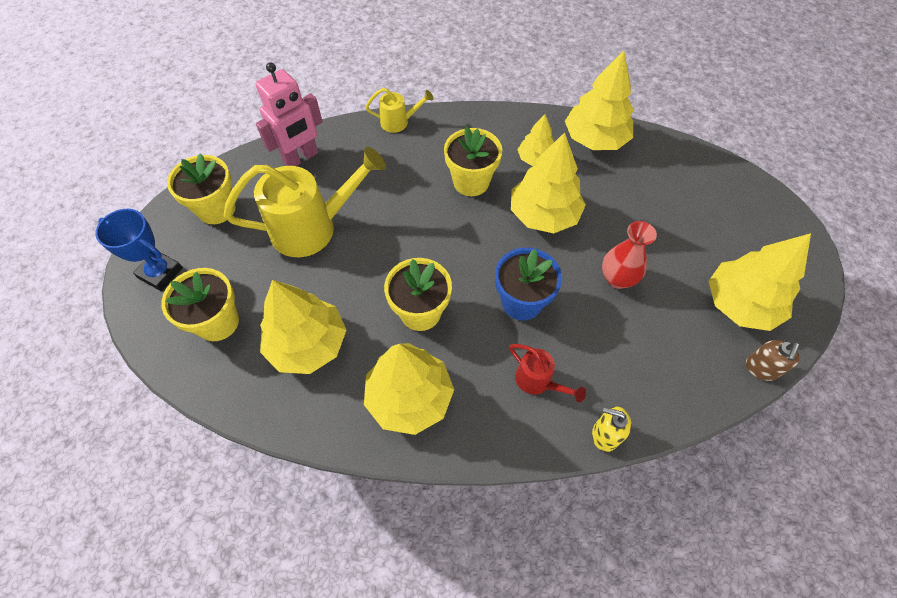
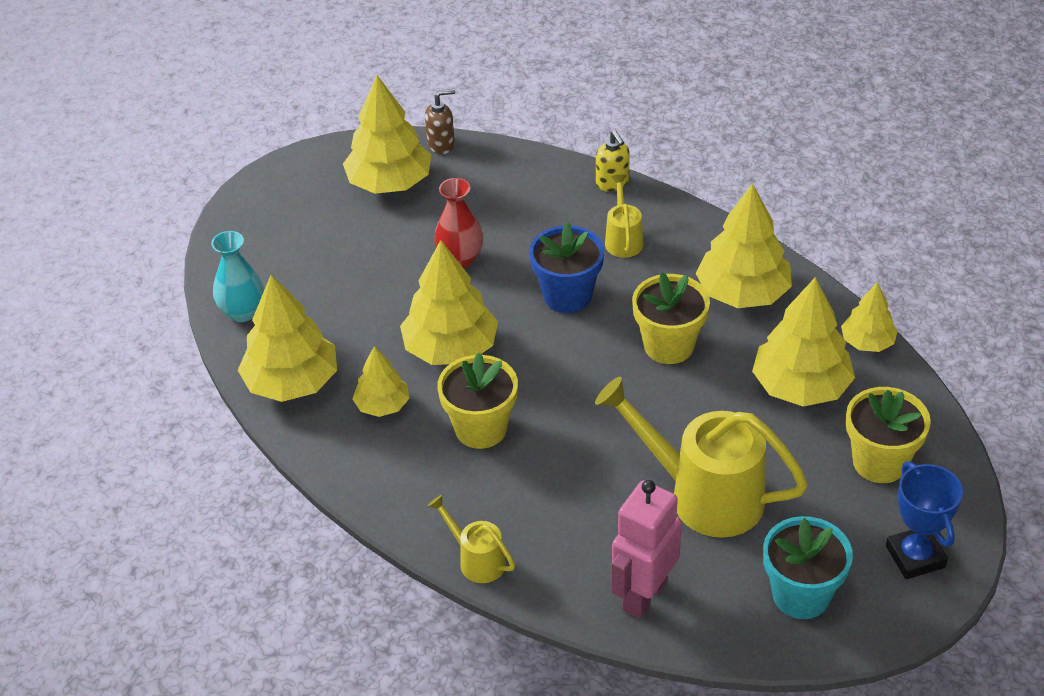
camera: 135 degrees left, 15 degrees down
yellow flower pot [167,153,236,224] -> turquoise flower pot [763,516,853,619]
pink robot [256,62,323,166] -> pink robot turned 60 degrees counterclockwise [611,480,682,619]
red watering can [509,344,586,402] -> yellow watering can [605,175,643,258]
none -> turquoise vase [211,231,264,322]
none -> yellow tree [841,282,898,352]

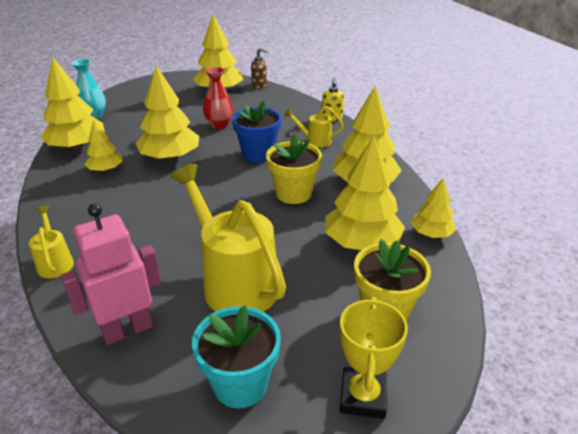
camera: 25 degrees right, 10 degrees down
yellow flower pot [437,353,518,449] -> none
yellow watering can [605,175,643,258] -> yellow watering can turned 105 degrees counterclockwise [284,106,344,147]
blue trophy [886,461,963,579] -> yellow trophy [340,297,408,419]

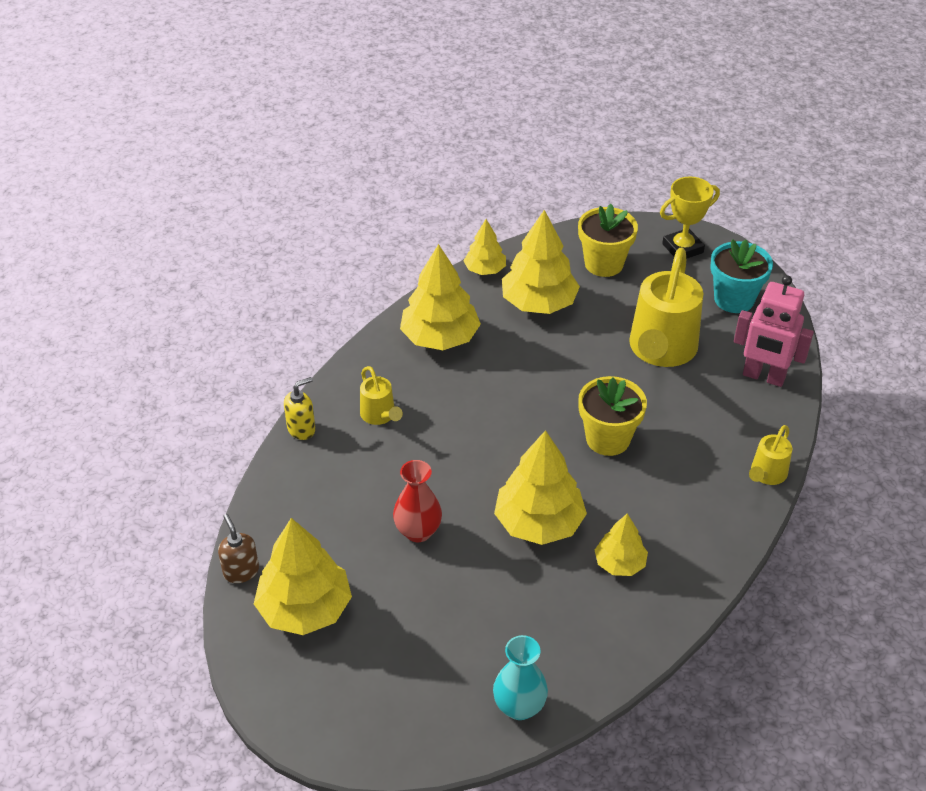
camera: 125 degrees left, 10 degrees up
yellow tree [40,57,105,150] -> none
blue flower pot [232,100,282,163] -> none
yellow flower pot [266,134,322,204] -> yellow flower pot moved to [578,376,647,456]

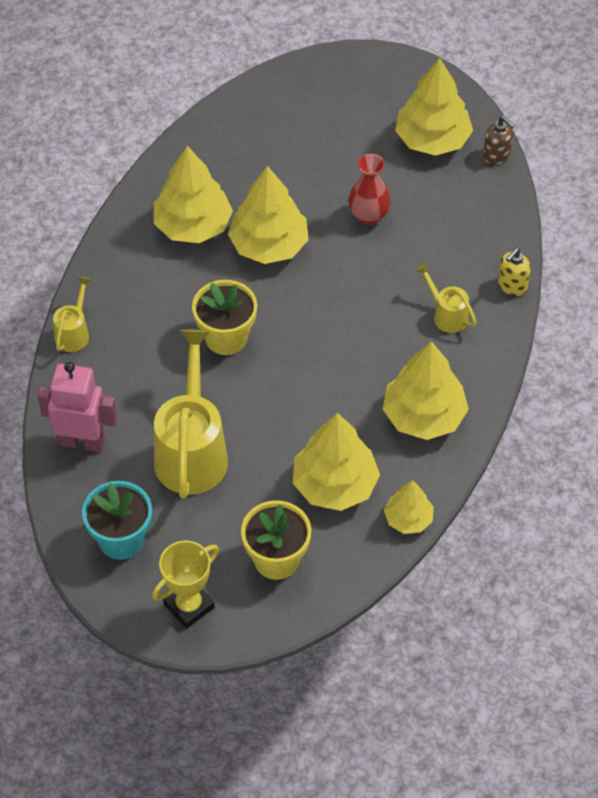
camera: 165 degrees right, 10 degrees up
turquoise vase [493,635,548,720] -> none
yellow tree [595,513,648,576] -> yellow tree [154,146,233,243], size x1.76

